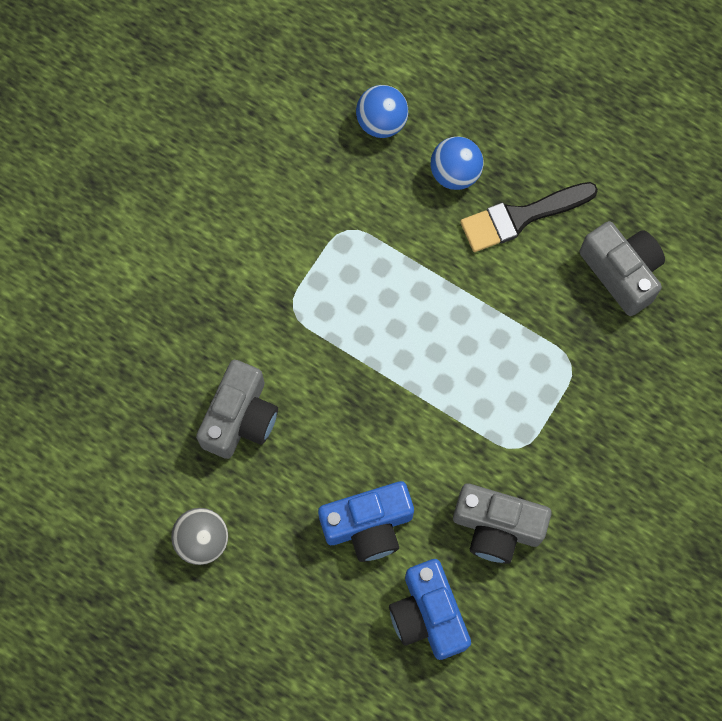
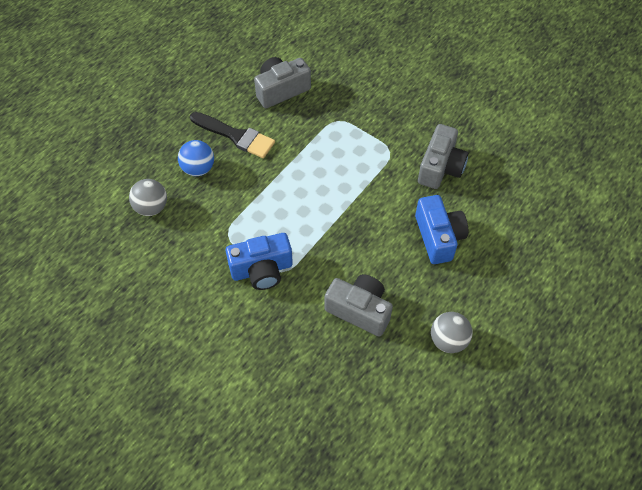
camera: 85 degrees left, 15 degrees down
blue ball [356,85,408,138] -> grey ball [129,179,167,216]
blue camera [389,559,471,660] -> blue camera moved to [226,233,293,290]
black brush [460,182,598,252] -> black brush turned 45 degrees counterclockwise [190,112,275,158]

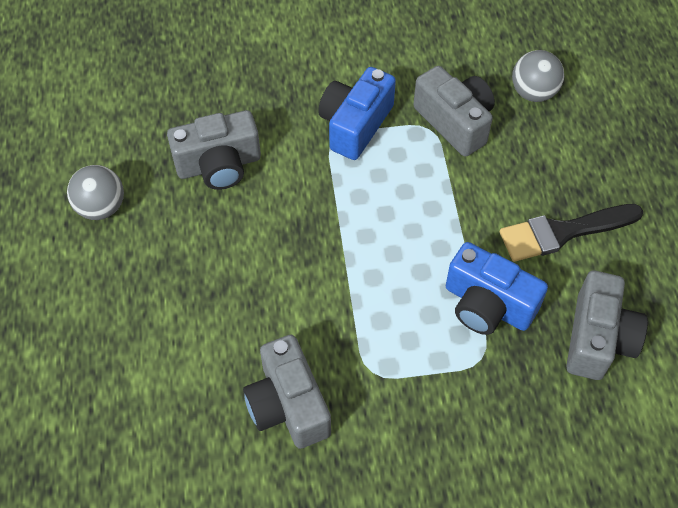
camera: 135 degrees right, 0 degrees up
blue ball [178,140,214,176] -> none
blue camera [415,195,468,264] -> blue camera moved to [446,242,548,335]
none -> grey camera [413,66,495,157]

